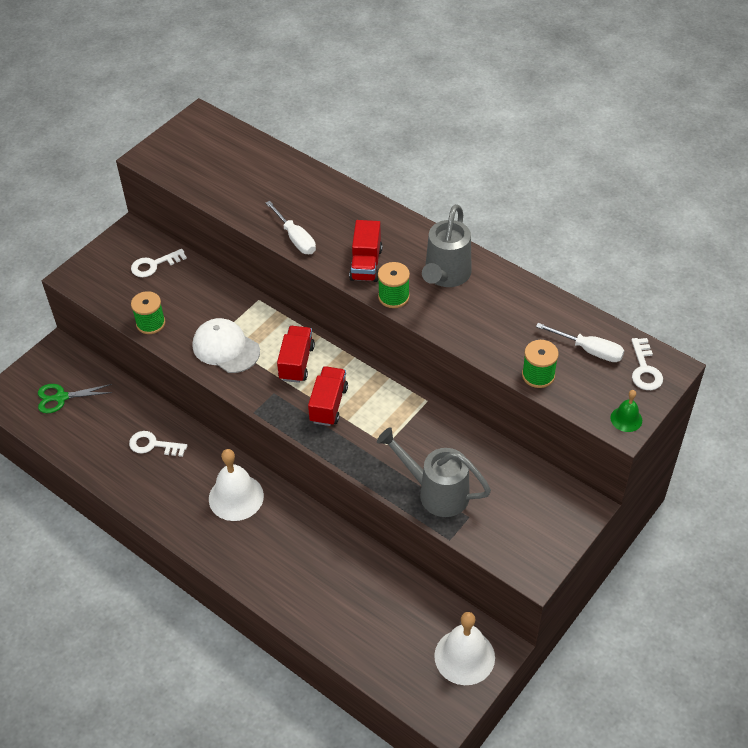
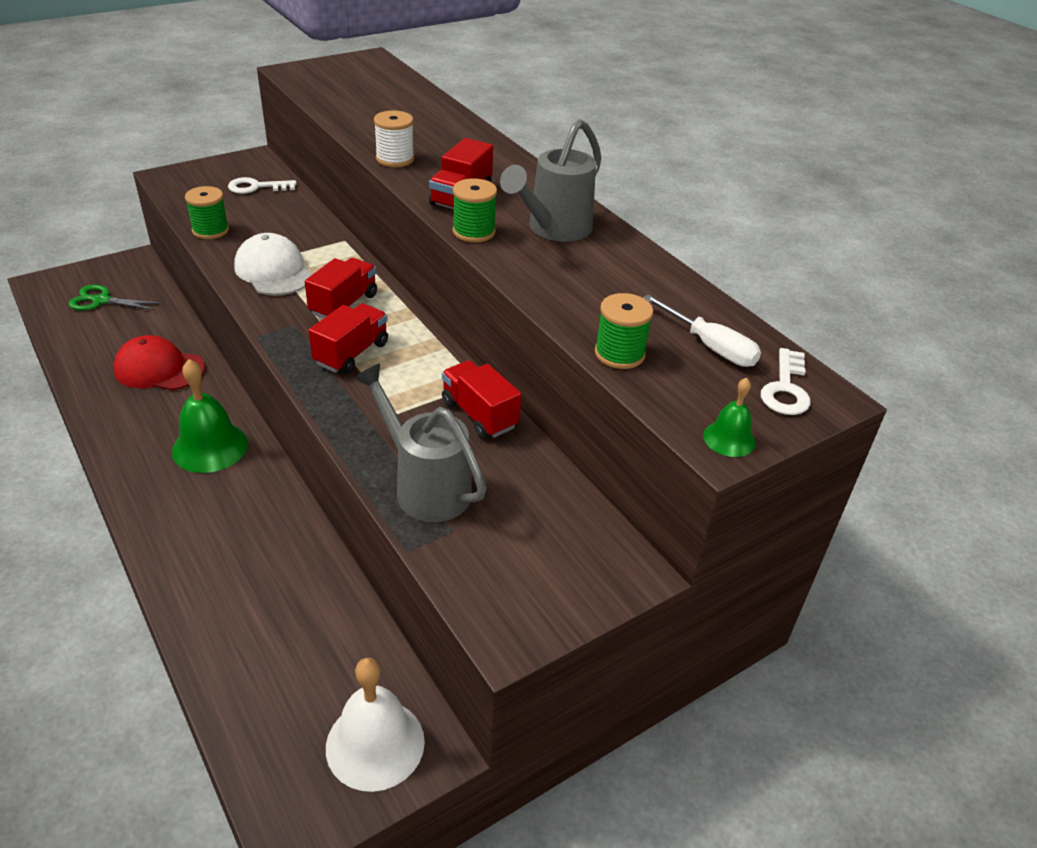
camera: 15 degrees right, 10 degrees down
white key [129,431,188,457] -> red cap [113,335,205,390]
white bell [209,449,264,521] -> green bell [172,359,248,473]
white screwdriver [266,201,316,254] -> white spool [374,110,414,167]
none -> red truck [442,360,521,439]

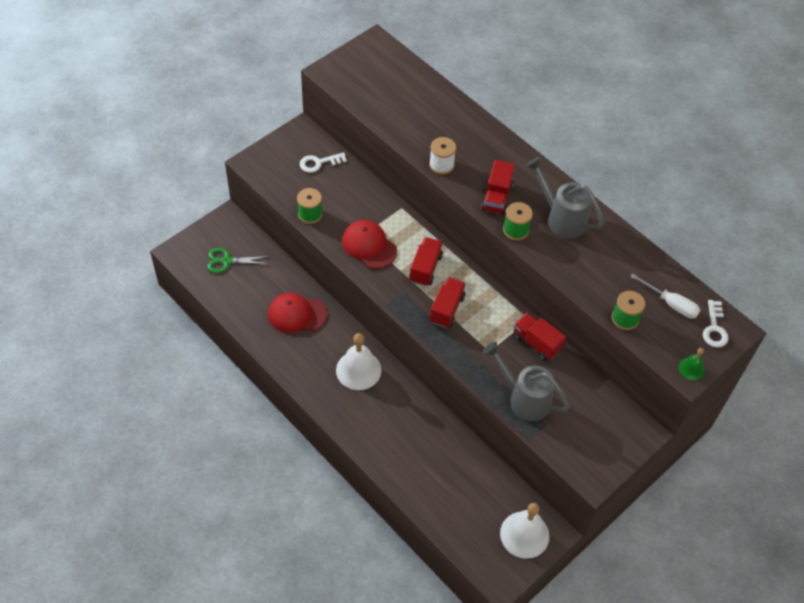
camera: 10 degrees left, 15 degrees up
green bell [172,359,248,473] -> white bell [336,333,381,390]
white cap [234,233,312,296] -> red cap [342,220,397,269]
grey watering can [500,119,601,242] -> grey watering can turned 105 degrees clockwise [526,157,604,239]

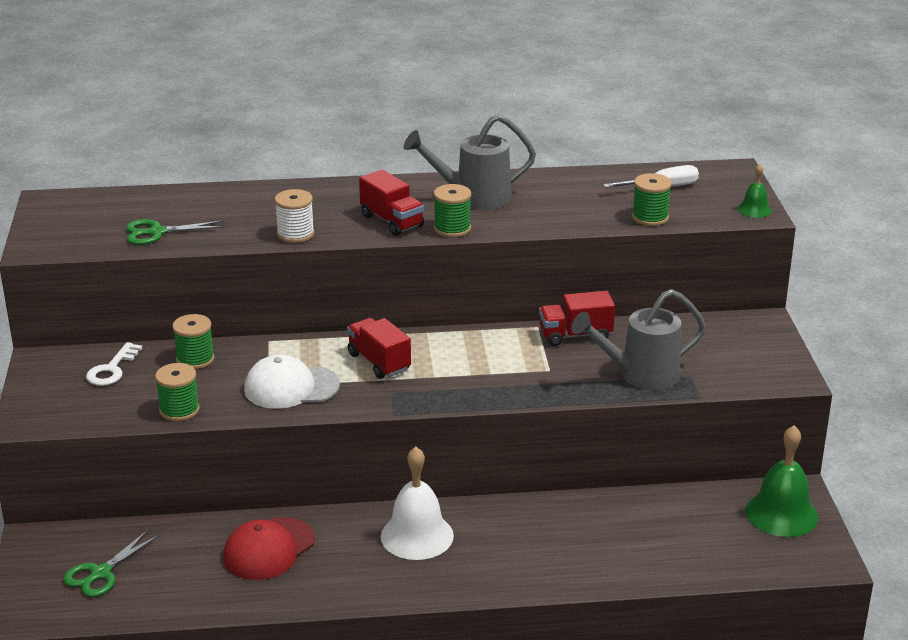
camera: 50 degrees left, 25 degrees down
red cap [342,220,397,269] -> white cap [244,354,340,409]
red truck [430,277,466,328] -> none
white bell [500,503,549,559] -> green bell [745,425,818,537]
white key [703,300,729,347] -> none
none -> green scissors [126,219,225,245]
none -> green spool [172,314,214,369]

